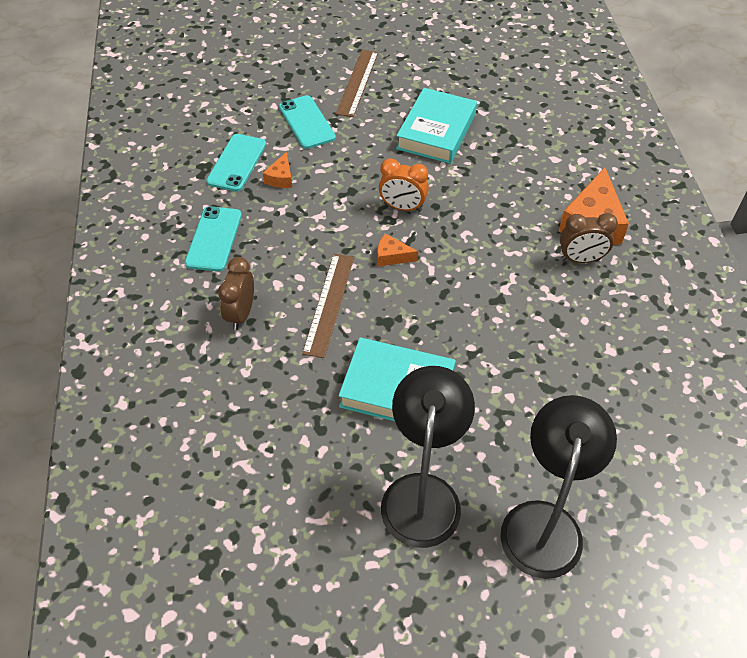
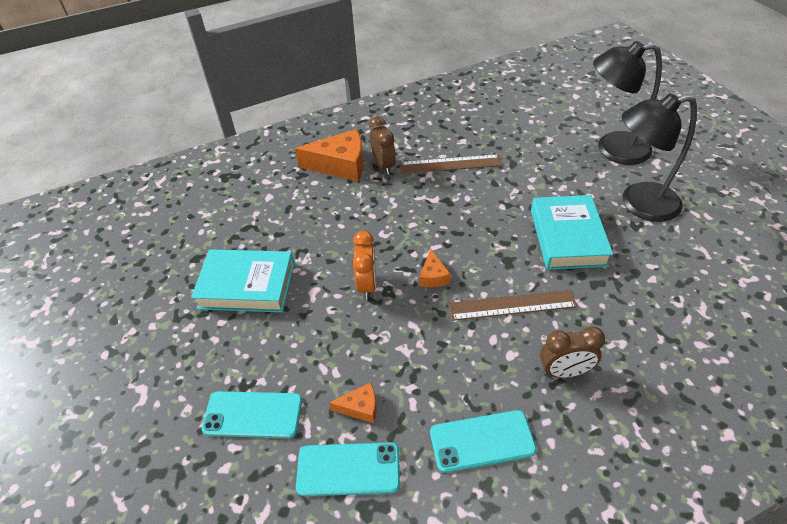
camera: 105 degrees left, 5 degrees down
turquoise phone [279,95,336,149] -> turquoise phone turned 45 degrees clockwise [201,391,302,438]
brown ruler [336,50,378,117] -> brown ruler moved to [400,154,502,174]

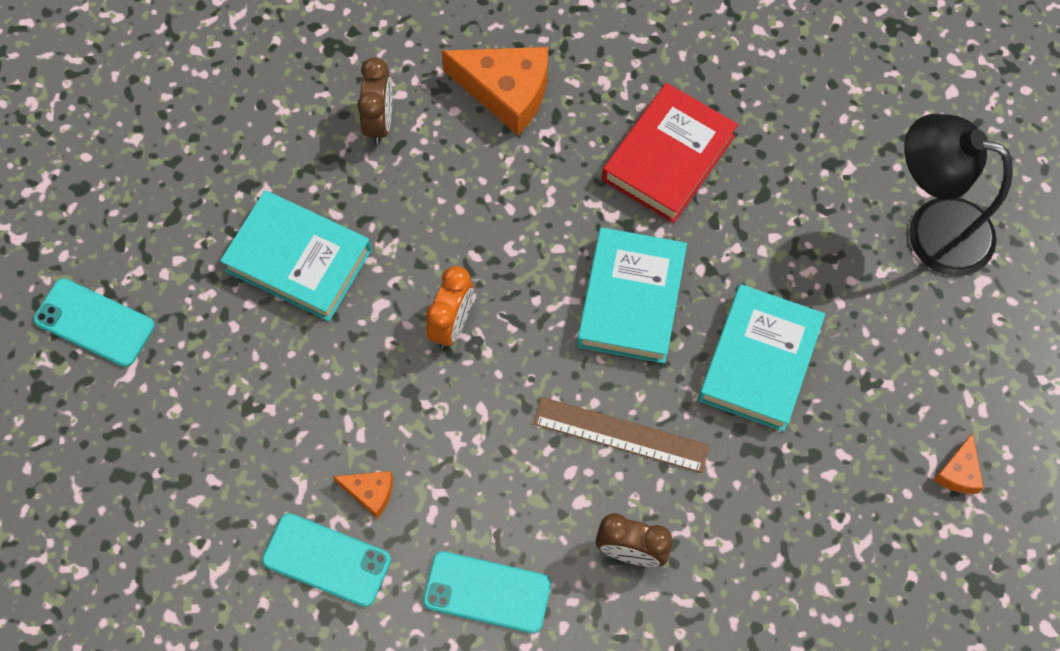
camera: 20 degrees right, 20 degrees up
turquoise phone [201,391,302,438] -> turquoise phone moved to [34,278,155,367]
brown clock [369,117,396,175] -> brown clock moved to [357,58,392,144]
brown ruler [400,154,502,174] -> red book [602,83,738,223]
orange cheese [419,249,451,287] -> orange cheese moved to [934,433,984,494]
black lamp [622,93,697,222] -> none
none -> turquoise book [577,227,687,364]

